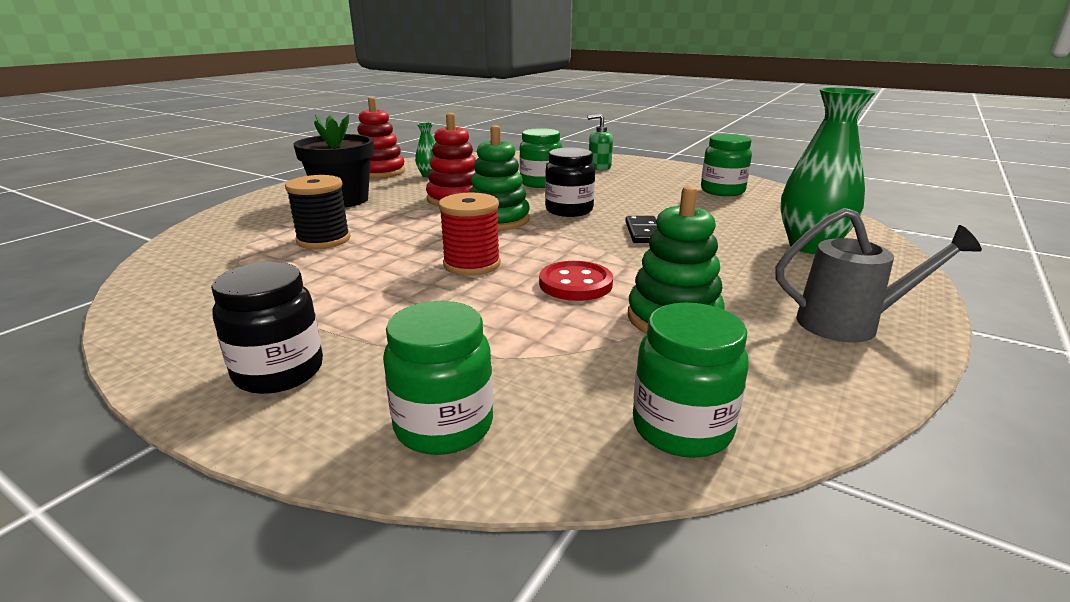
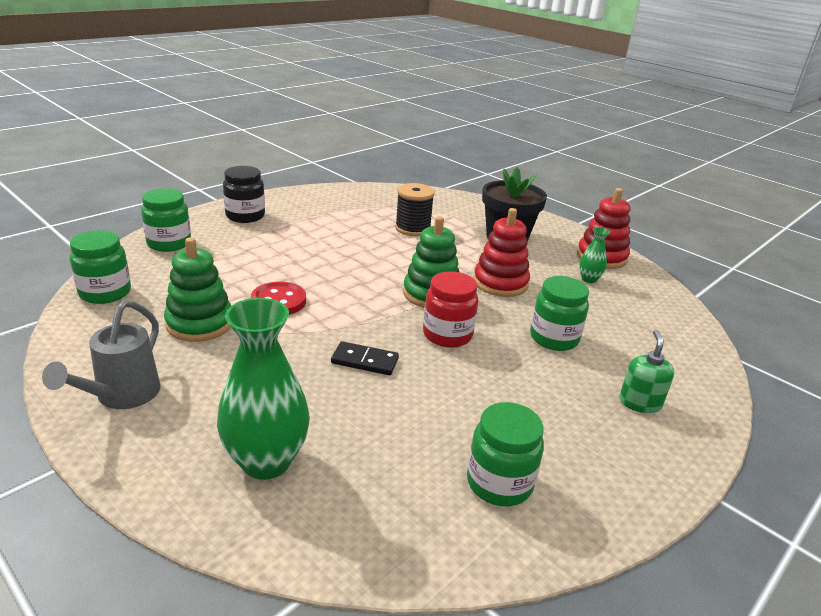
camera: 100 degrees right, 5 degrees up
red spool [438,193,501,276] -> none
black jar [545,147,595,217] -> red jar [423,271,478,348]

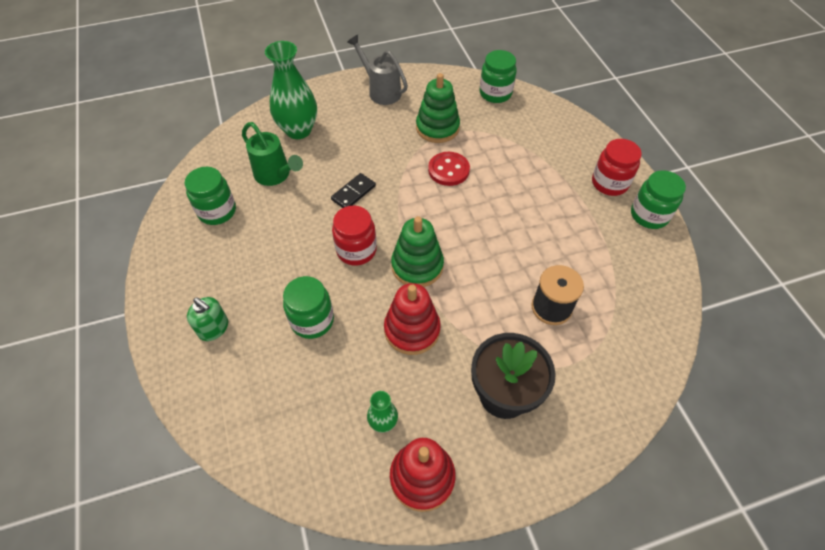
camera: 120 degrees right, 25 degrees up
green jar [141,188,191,252] -> green jar moved to [631,170,686,229]
black jar [223,166,265,223] -> red jar [592,139,642,196]
none -> green watering can [242,122,303,186]

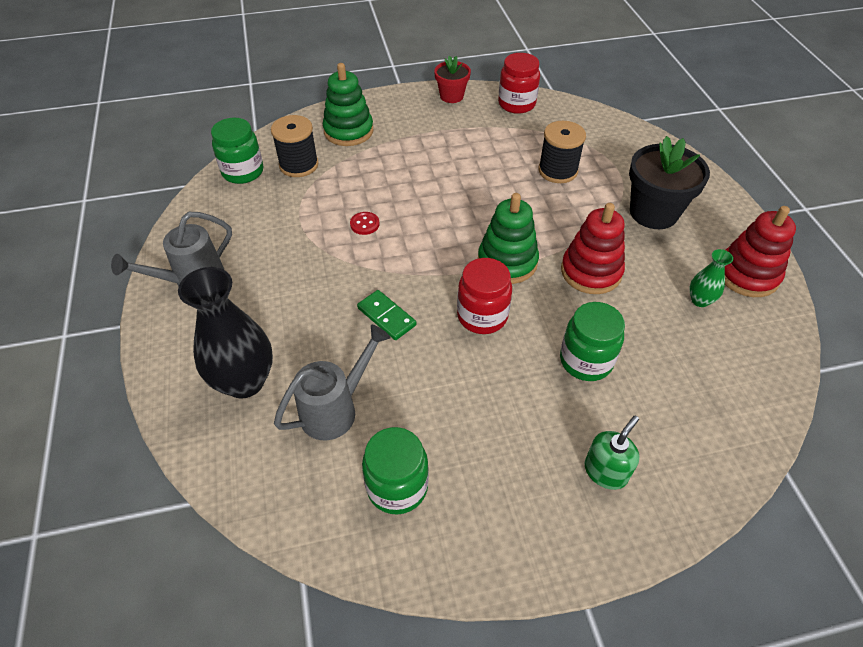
camera: 85 degrees left, 5 degrees down
green watering can [242,122,303,186] -> grey watering can [274,325,391,440]
green vase [265,41,317,139] -> black vase [178,267,273,399]
black domino [331,173,376,208] -> green domino [357,290,416,340]
green stacking toy [416,73,460,143] -> green stacking toy moved to [323,63,374,146]
red button [428,152,470,186] -> red button [350,212,379,235], size x0.57
red jar [592,139,642,196] -> red jar moved to [498,53,540,114]
green jar [631,170,686,229] -> red flower pot [434,56,471,103]
none -> black spool [271,115,319,177]

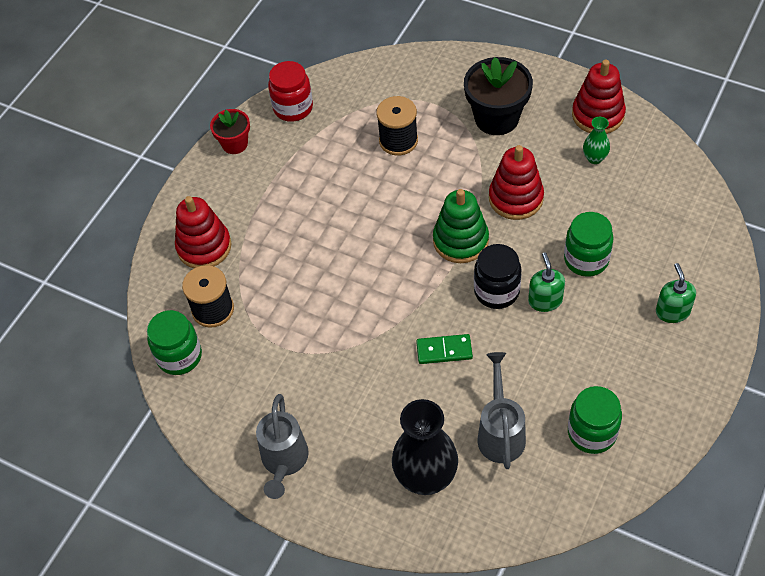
camera: 45 degrees left, 5 degrees up
green stacking toy [323,63,374,146] -> red stacking toy [175,196,231,268]
red button [350,212,379,235] -> none
red jar [457,258,512,334] -> black jar [474,244,522,309]
none -> green soap dispenser [528,253,565,312]

